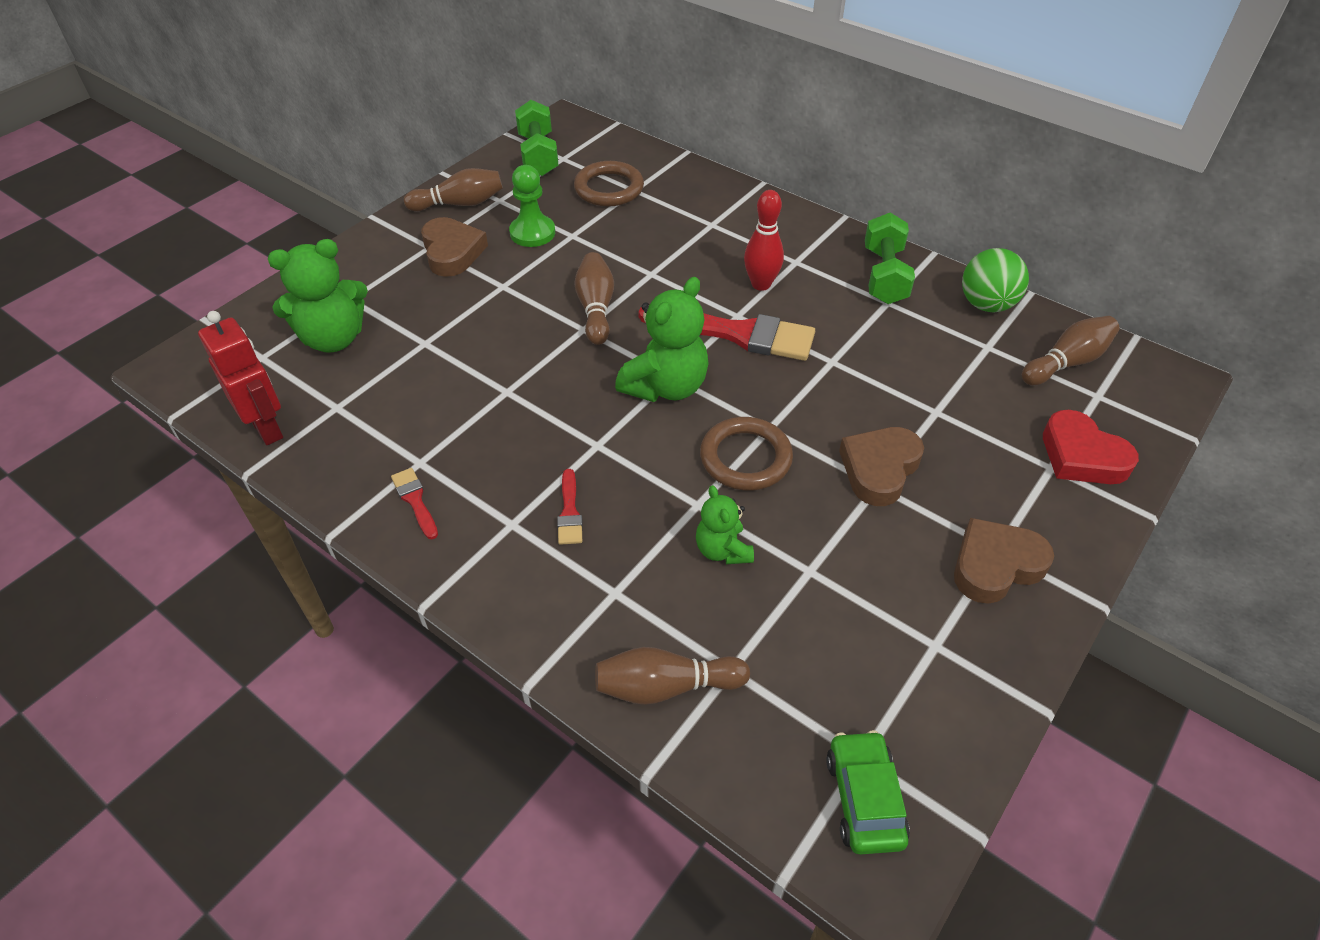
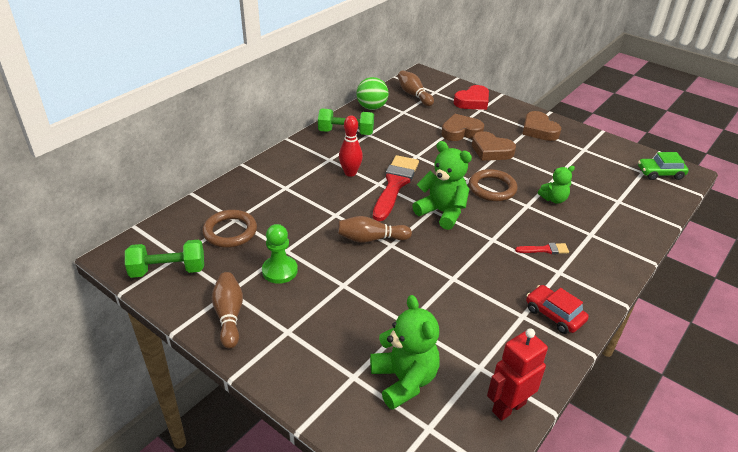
camera: 90 degrees left, 10 degrees down
red brush [391,468,438,539] -> red car [526,285,589,334]
brown heart [421,217,488,277] -> brown heart moved to [441,114,484,141]
brown bowling pin [595,647,750,705] -> none

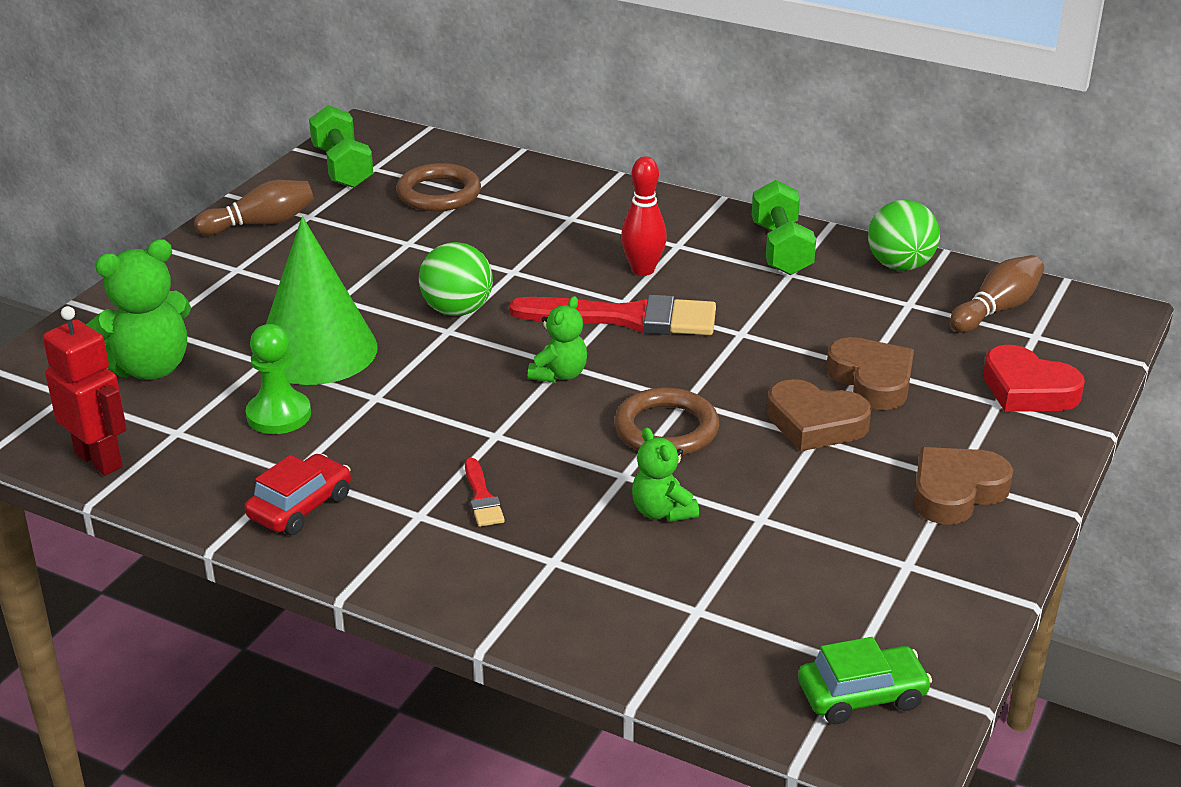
camera: 80 degrees right, 5 degrees down
green pawn [262,224,298,284] -> green pawn moved to [246,324,311,434]
brown bowling pin [338,216,412,243] -> green ball [419,242,493,316]
green teddy bear [412,141,472,230] -> green teddy bear [528,296,587,383], size x0.58
brown heart [472,131,516,161] -> brown heart turned 90 degrees counterclockwise [767,379,872,451]
green car [638,152,689,180] -> green car turned 90 degrees clockwise [798,637,932,724]
none -> green cone [266,217,378,385]

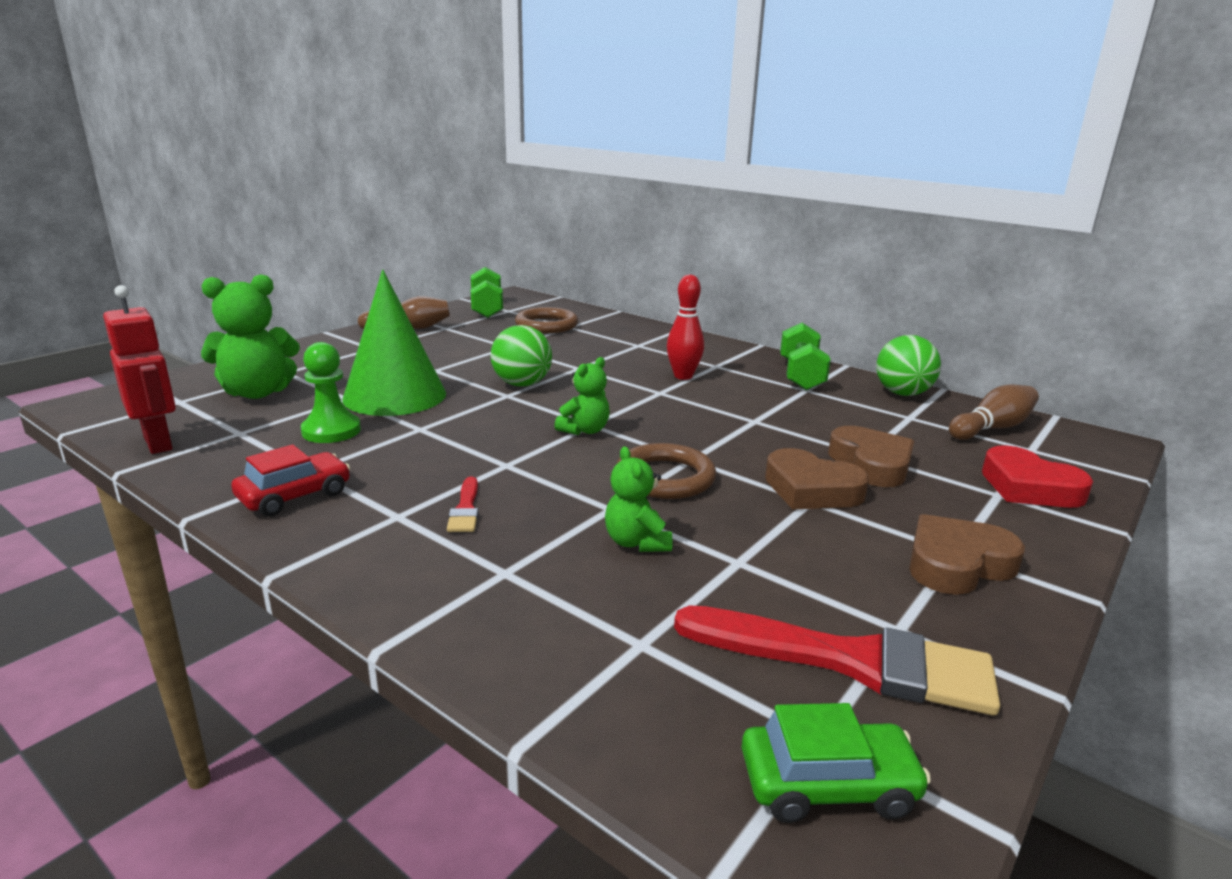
camera: 10 degrees right, 10 degrees down
red brush [509,295,716,335] -> red brush moved to [674,605,1000,716]

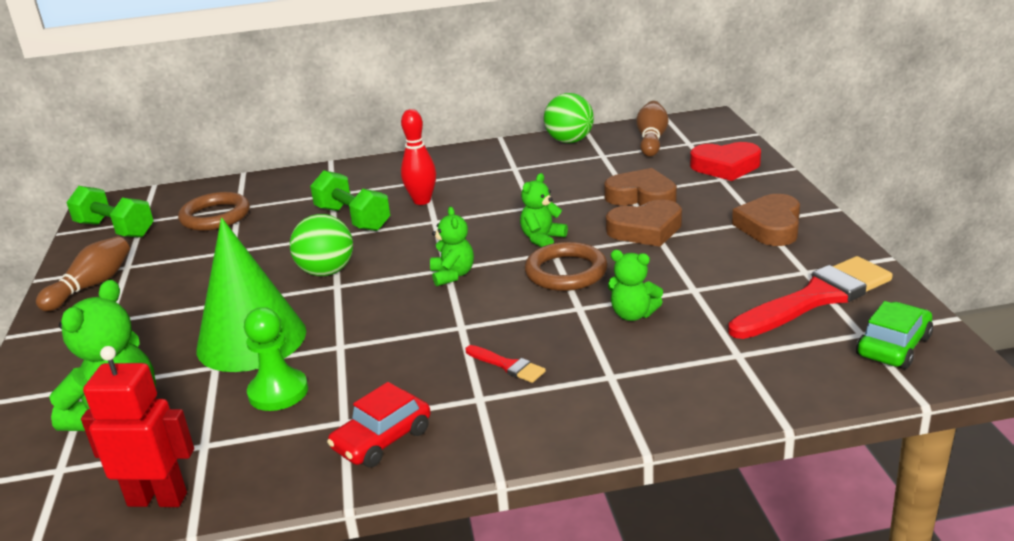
camera: 45 degrees left, 5 degrees up
red car [231,445,350,517] -> red car turned 135 degrees counterclockwise [327,382,431,467]
green dumbbell [780,323,831,390] -> green dumbbell moved to [310,170,390,231]
none -> green teddy bear [520,173,568,247]

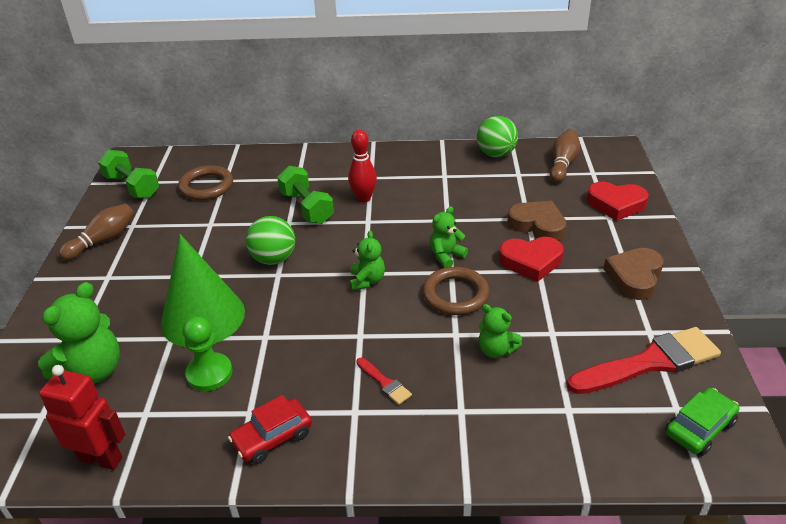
camera: 10 degrees right, 10 degrees up
brown heart [606,199,682,247] -> red heart [499,237,564,282]

